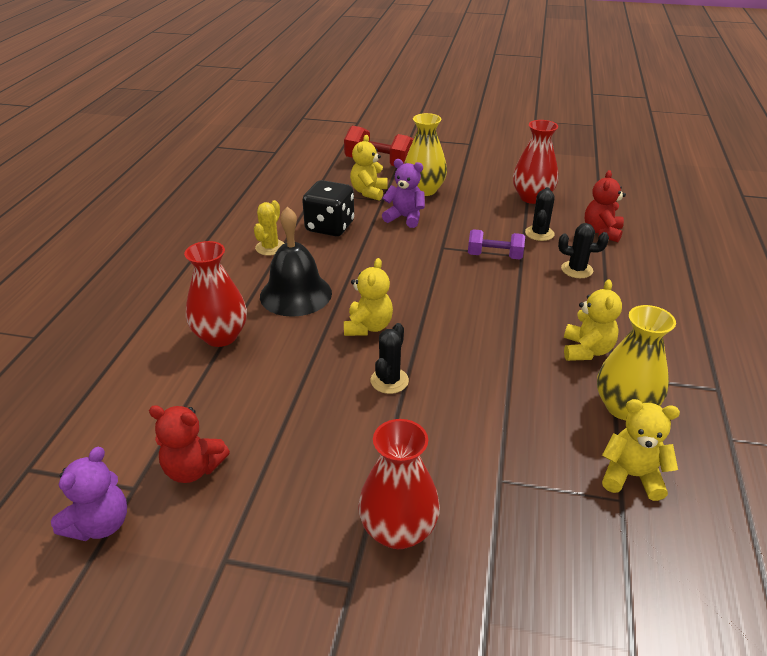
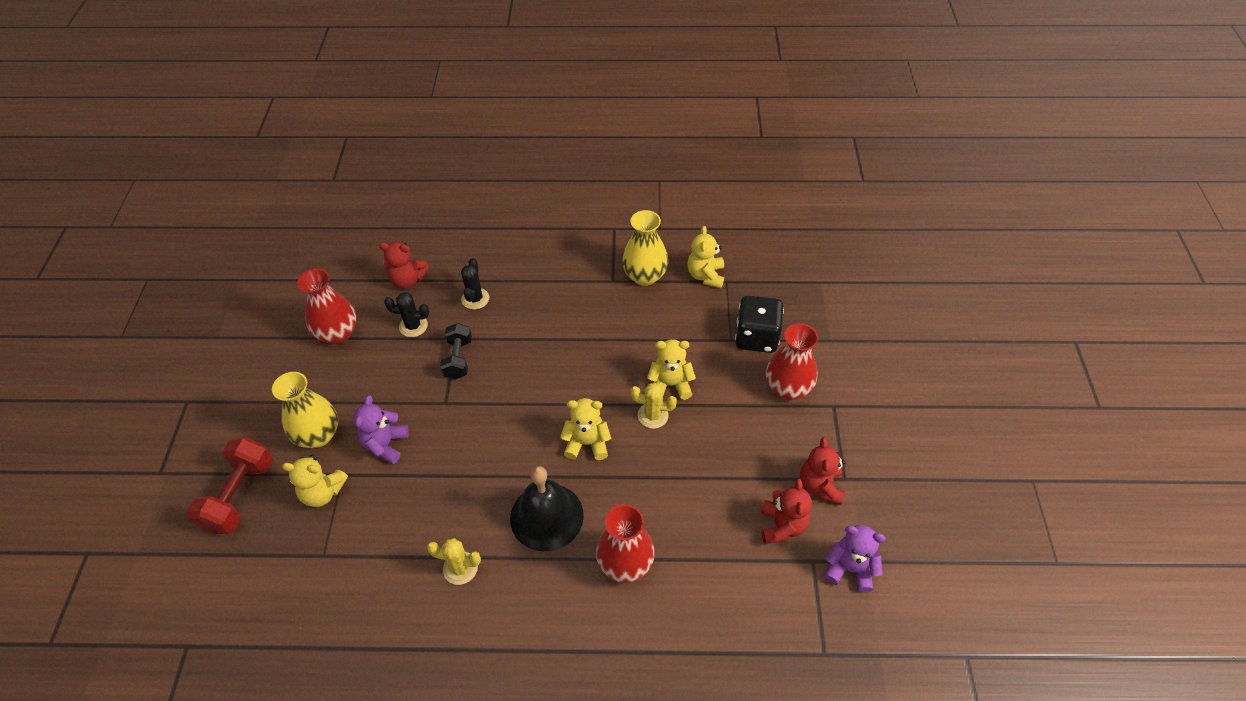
camera: 100 degrees left, 15 degrees up
black dice [302,180,354,236] -> black dice moved to [735,296,784,353]
black cactus [371,323,409,394] -> yellow cactus [630,383,677,429]
purple dumbbell [468,229,525,260] -> black dumbbell [440,323,472,379]
yellow teddy bear [564,279,622,361] -> yellow teddy bear moved to [647,339,696,400]
none -> red teddy bear [800,437,846,505]

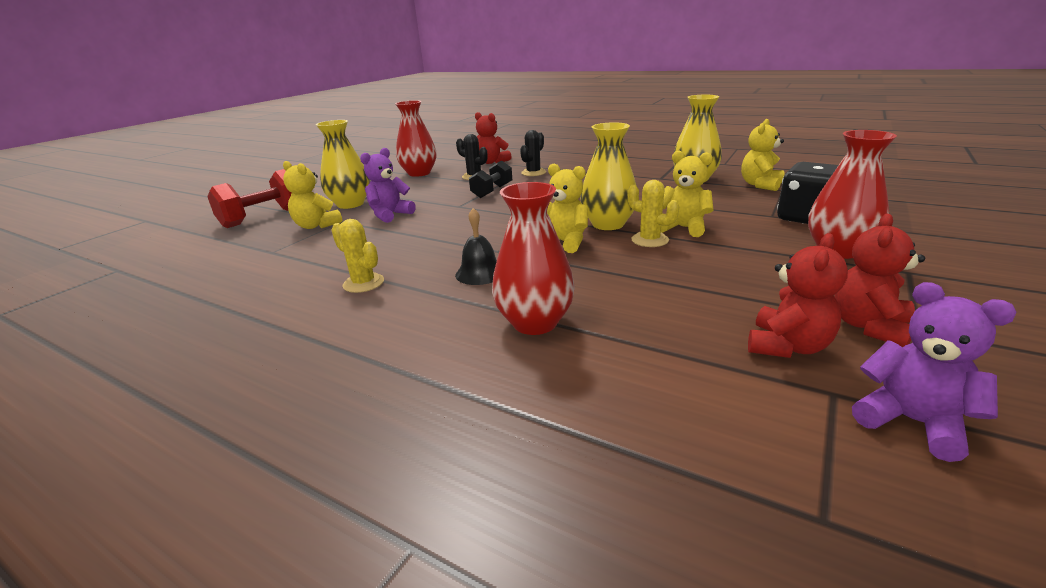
camera: 30 degrees right, 25 degrees down
black bell [510,466,584,551] -> black bell [455,208,497,285], size x0.57
none -> yellow vase [580,122,637,230]

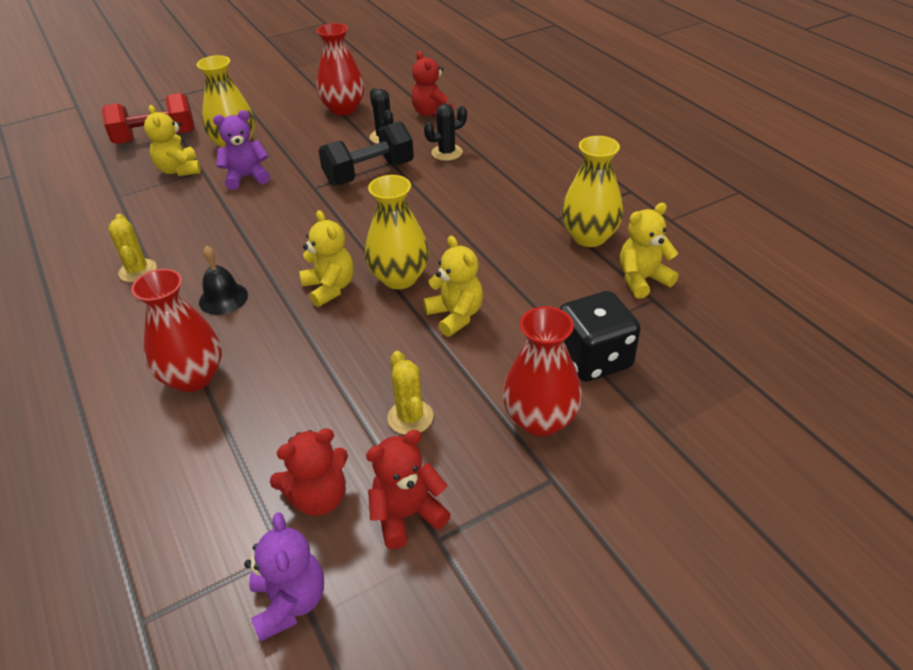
camera: 30 degrees right, 15 degrees up
black dumbbell [469,160,512,198] -> black dumbbell [318,121,414,186], size x1.51
yellow cactus [627,180,680,247] -> yellow cactus moved to [387,351,434,435]

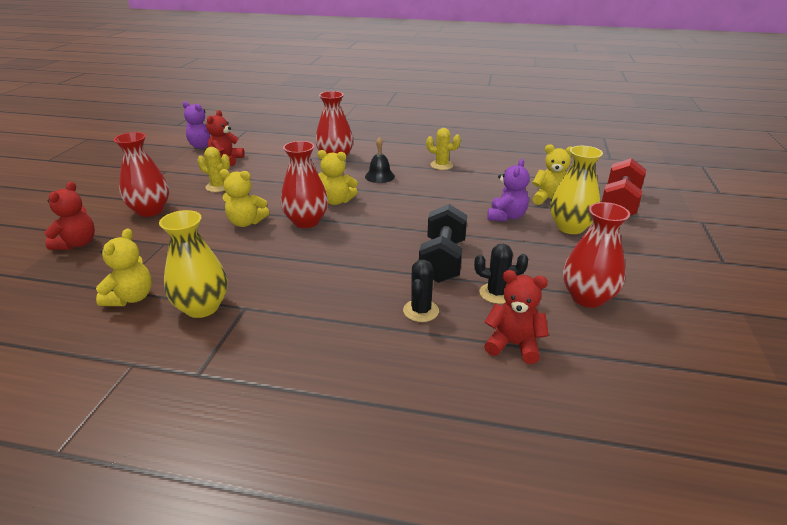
camera: 130 degrees right, 10 degrees down
yellow vase [365,175,429,289] -> red vase [280,141,328,228]
red teddy bear [366,430,451,549] -> red teddy bear moved to [44,182,95,250]
black dice [560,291,641,382] -> none

